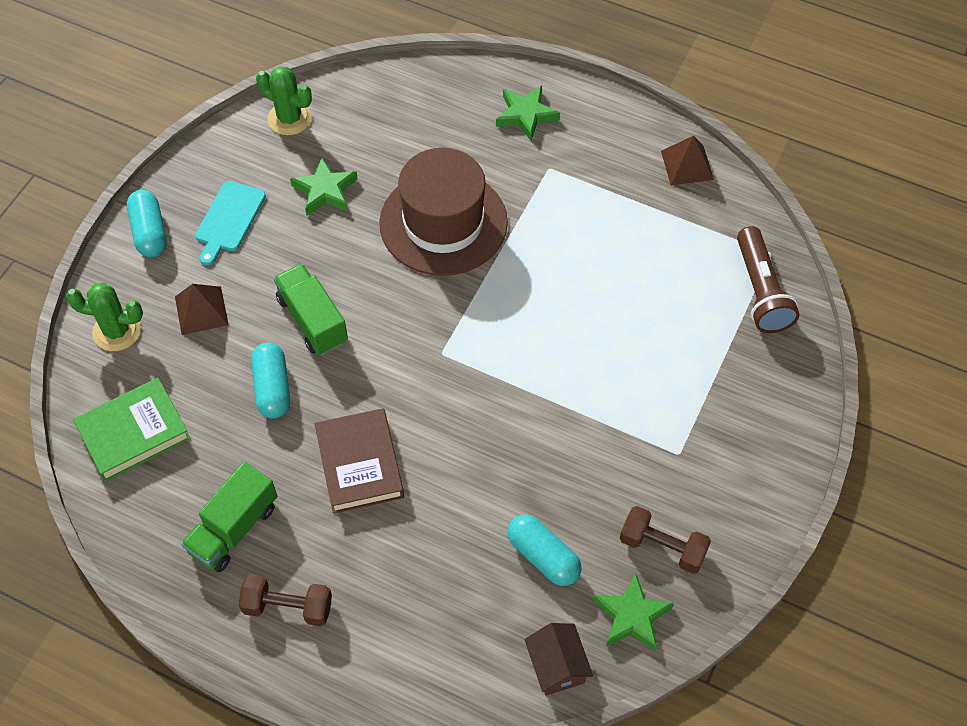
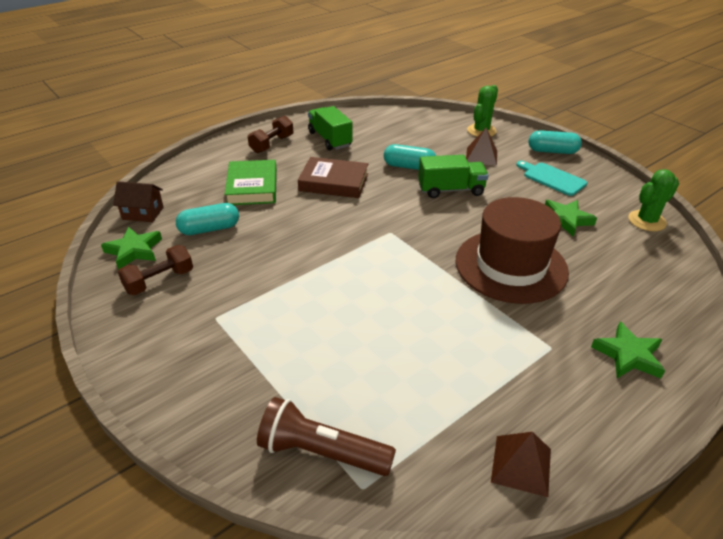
camera: 115 degrees right, 20 degrees down
green book [73,378,191,482] -> green book moved to [224,160,277,205]

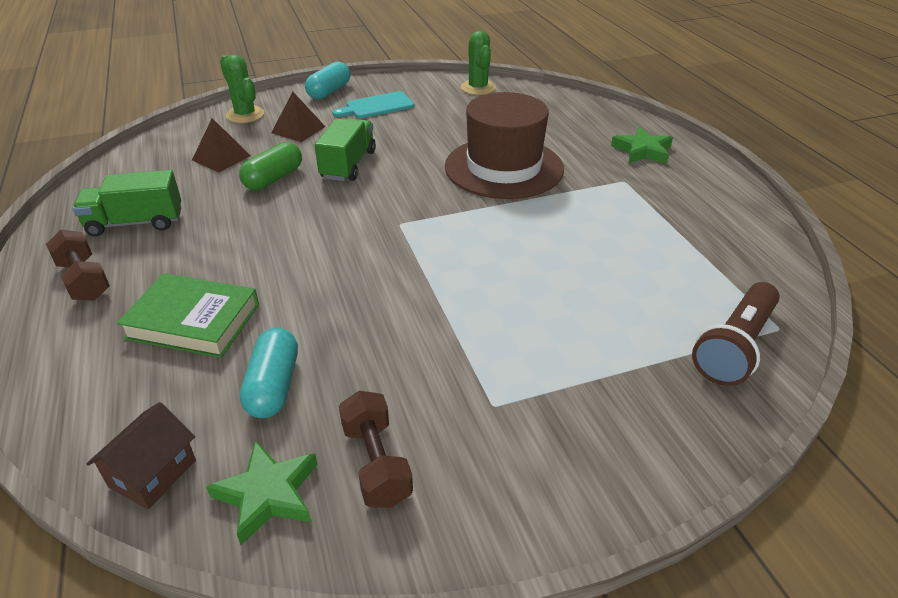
camera: 70 degrees left, 0 degrees up
brown book [298,157,368,198] -> none
turquoise capsule [384,144,436,170] -> green capsule [239,142,302,190]
brown pyramid [491,432,551,497] -> brown pyramid moved to [192,118,251,172]
green star [545,200,597,237] -> none

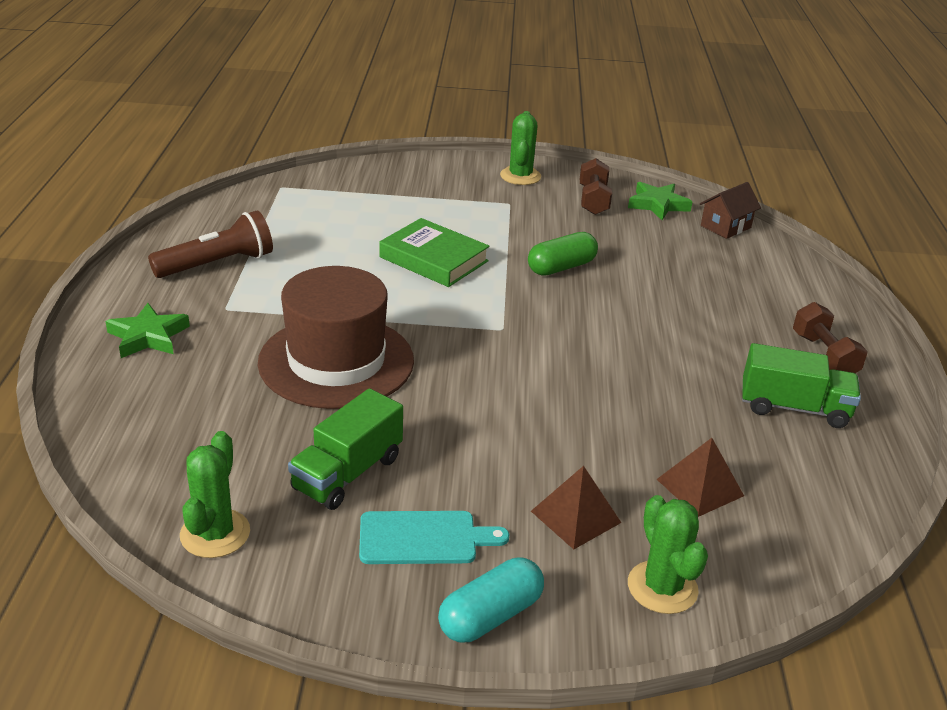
camera: 160 degrees left, 5 degrees down
green book [117,273,259,358] -> green book moved to [379,218,490,287]
green capsule [239,142,302,190] -> green capsule moved to [528,232,598,276]
turquoise capsule [240,328,298,418] -> none
green truck [315,118,376,181] -> green truck moved to [288,388,403,510]
brown flashlight [692,282,780,386] -> brown flashlight moved to [148,210,273,278]
none -> green cactus [500,111,541,185]

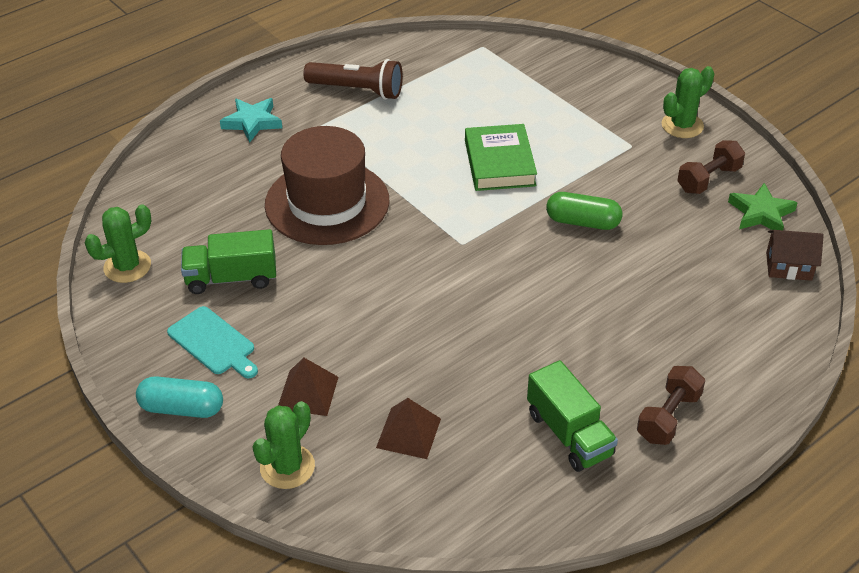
camera: 50 degrees right, 10 degrees up
green star [105,303,190,358] -> turquoise star [220,98,282,142]

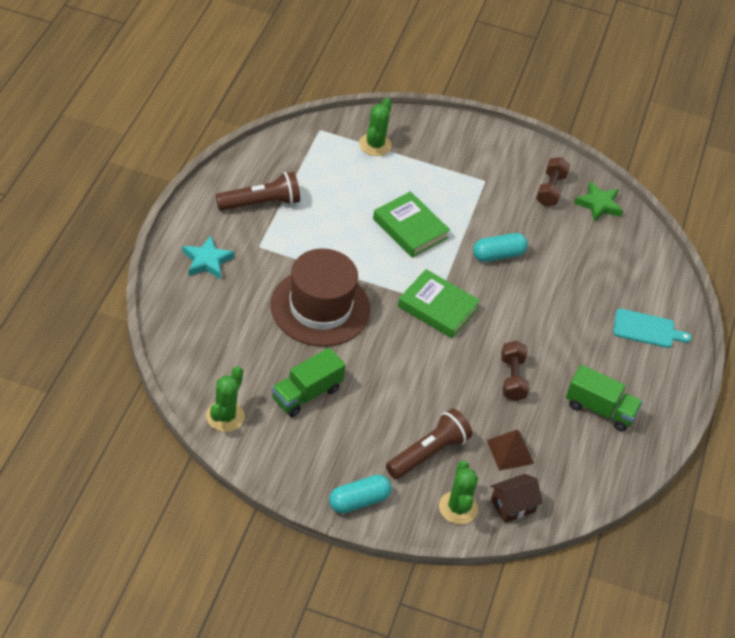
camera: 40 degrees left, 5 degrees up
turquoise cutting board [167,306,258,378] -> turquoise cutting board moved to [613,309,692,348]
brown pyramid [278,358,338,416] -> brown flashlight [386,409,472,479]
green capsule [546,192,622,230] -> turquoise capsule [473,233,528,262]
brown dumbbell [637,366,705,445] -> brown dumbbell moved to [501,341,529,401]
green cactus [661,66,714,138] -> green cactus moved to [359,98,392,156]
brown house [766,230,824,281] -> brown house moved to [491,474,543,523]
none -> green book [398,269,480,338]

